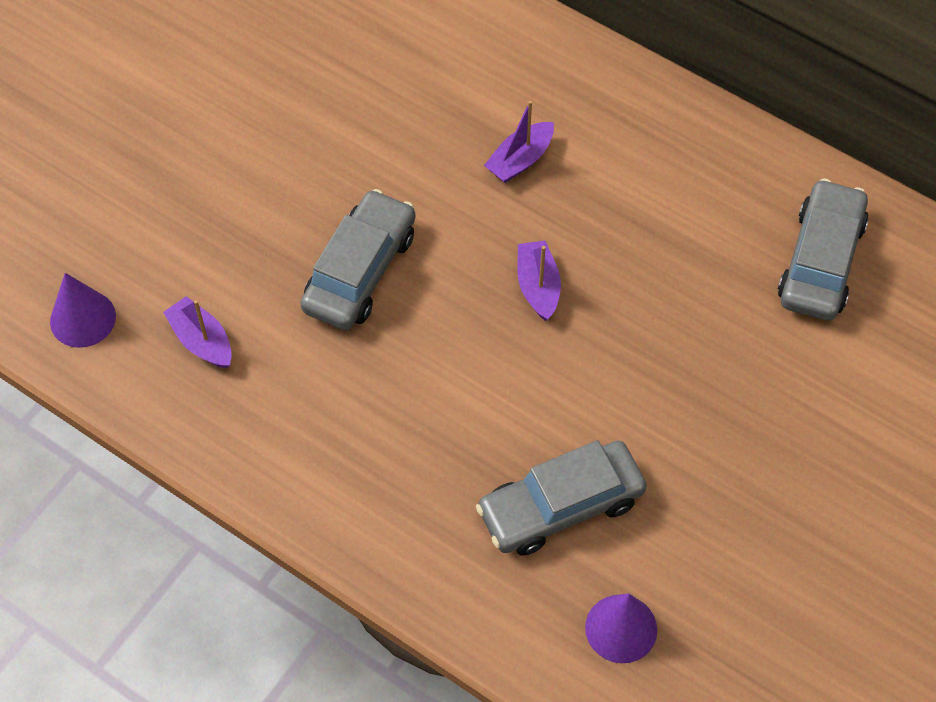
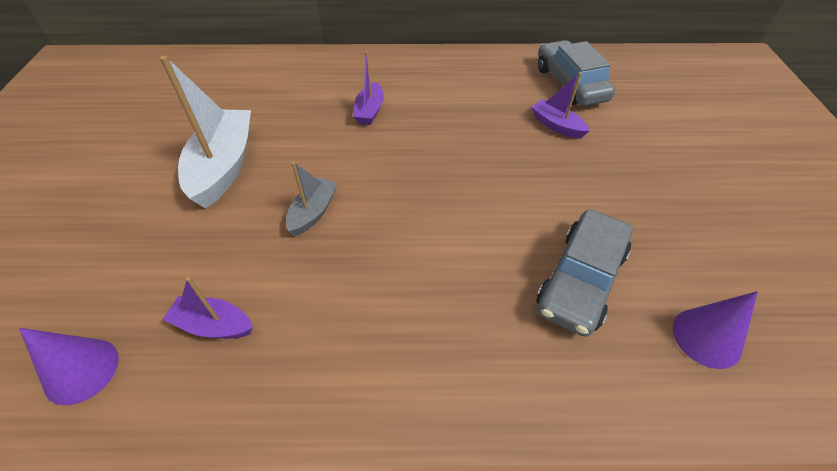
camera: 35 degrees left, 10 degrees down
grey car [300,189,415,330] -> grey boat [286,162,337,236]
purple boat [518,240,561,321] -> purple boat moved to [531,72,590,139]
none -> white boat [160,56,251,208]

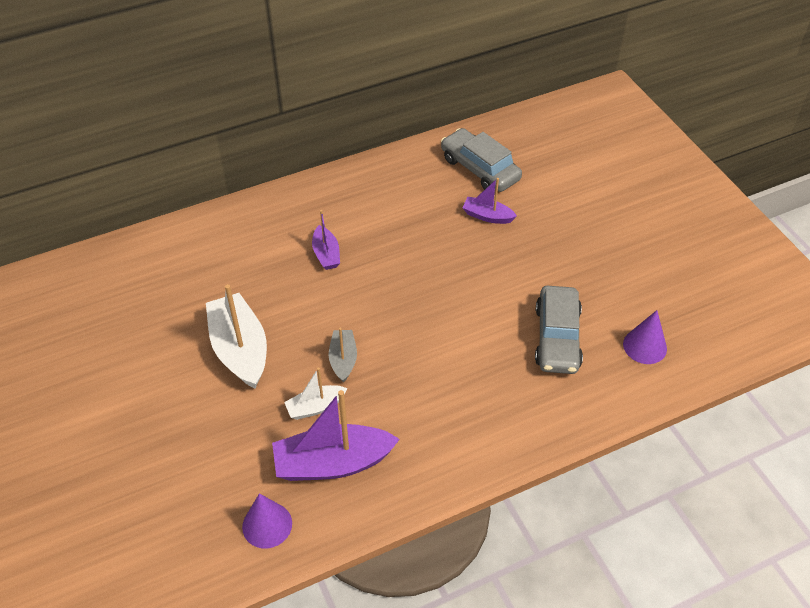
camera: 25 degrees left, 0 degrees up
purple boat [162,277,253,339] -> purple boat [272,390,400,481], size x1.88
none -> white boat [284,368,348,420]

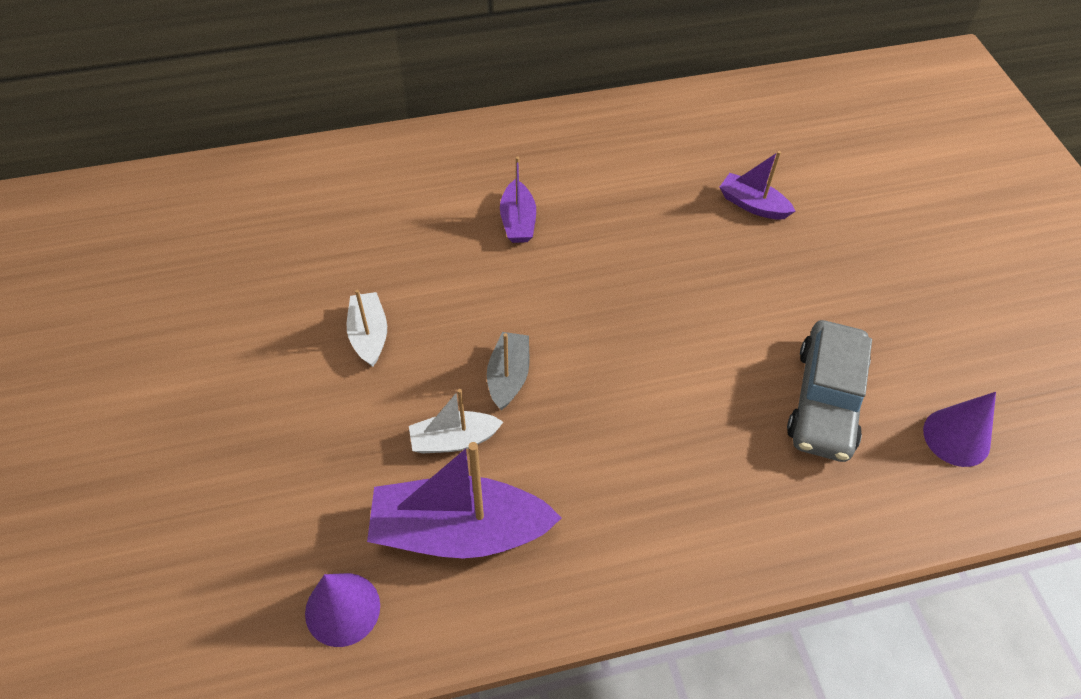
camera: 10 degrees right, 5 degrees up
white boat [206,284,267,388] -> white boat [347,289,387,367], size x0.53
grey car [441,128,522,192] -> none

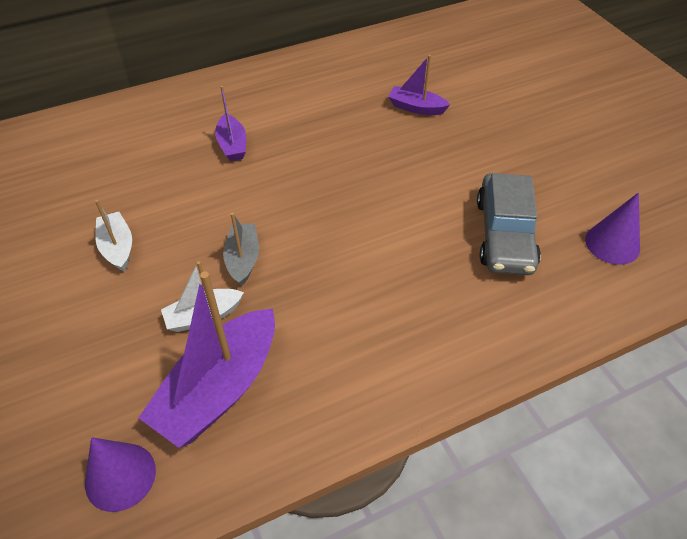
camera: 10 degrees left, 5 degrees down
purple boat [367,442,562,559] -> purple boat turned 45 degrees counterclockwise [138,271,275,448]

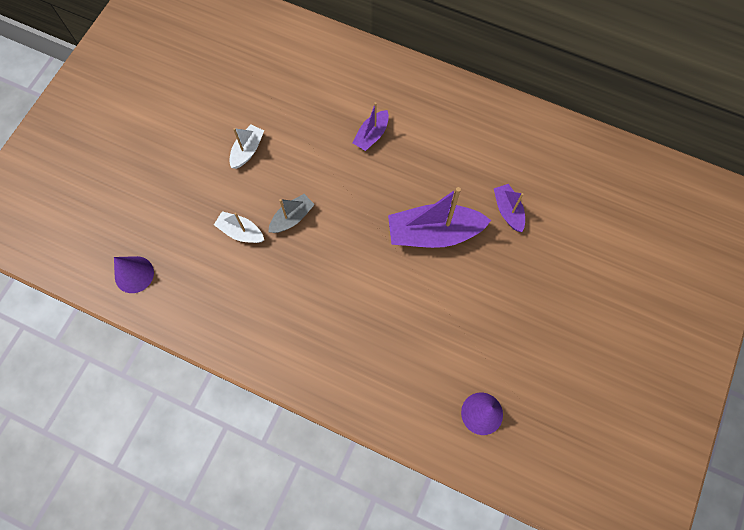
camera: 50 degrees right, 20 degrees up
purple boat [138,271,275,448] -> purple boat moved to [388,187,491,248]
grey car [477,173,541,275] -> none

